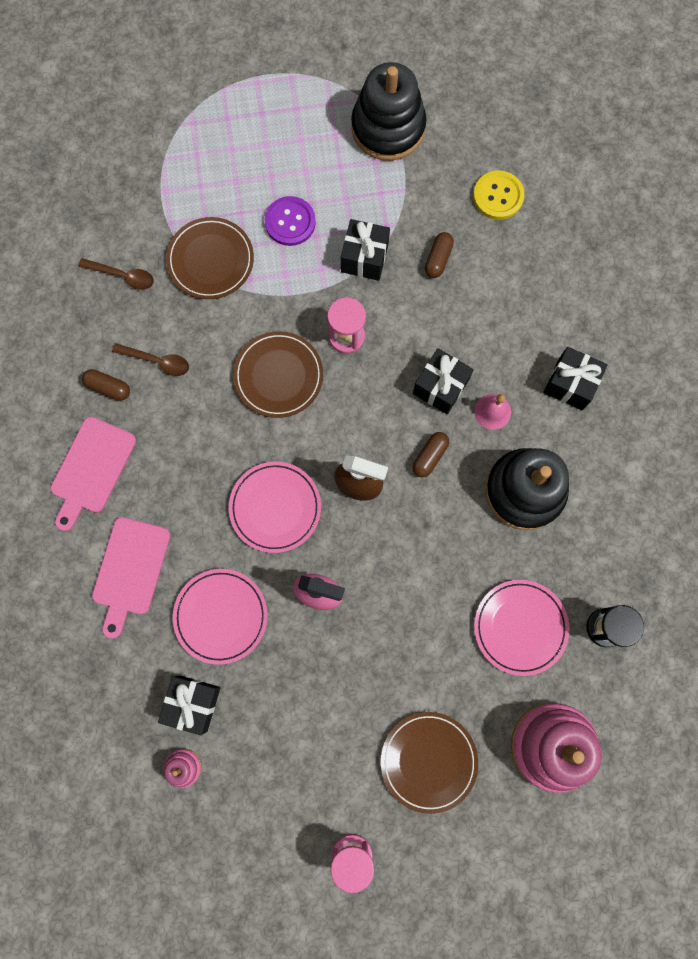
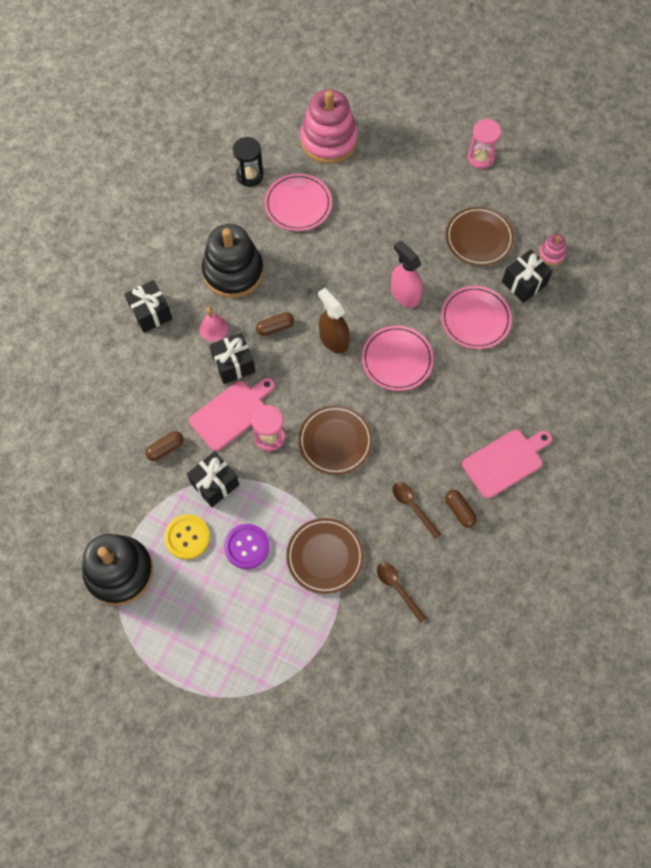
camera: 145 degrees left, 10 degrees down
pink cutting board [92,517,171,639] -> pink cutting board moved to [189,378,275,451]
brown plate [381,712,478,814] -> brown plate moved to [446,207,514,266]
yellow button [473,170,525,220] -> yellow button moved to [164,514,210,559]

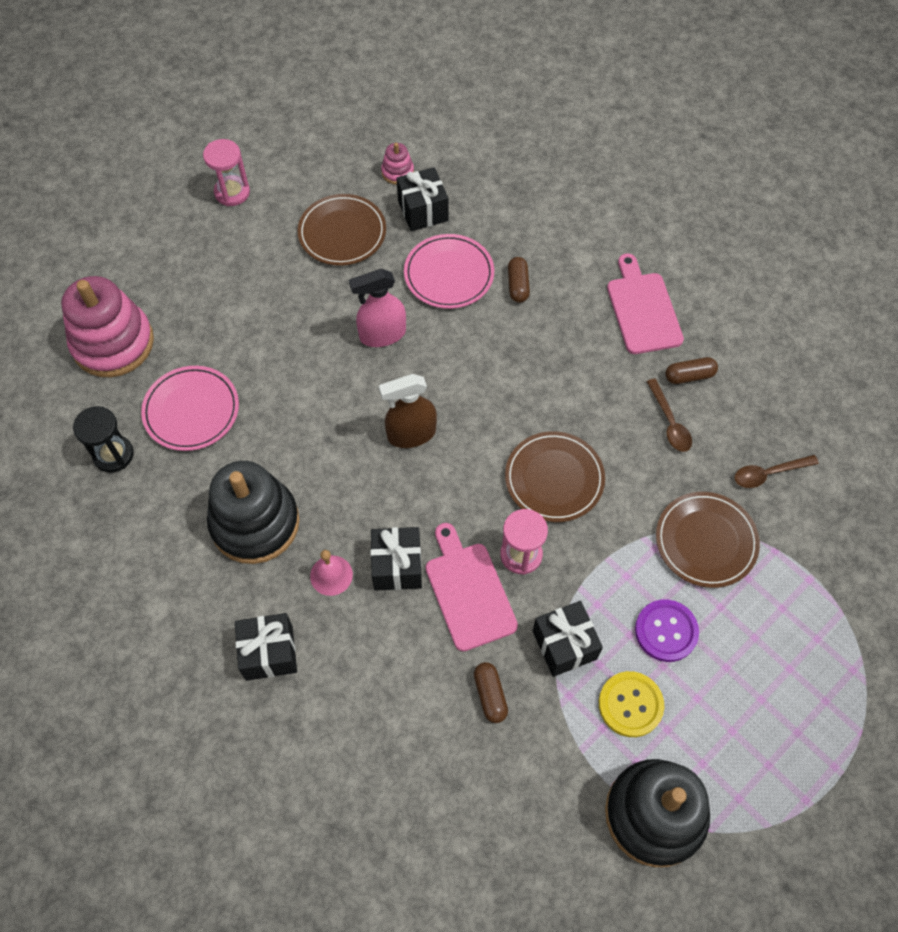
camera: 70 degrees left, 5 degrees down
brown capsule [256,312,294,336] -> brown capsule moved to [508,257,530,303]
pink plate [362,325,434,391] -> none
brown spoon [392,482,442,539] -> brown spoon turned 90 degrees counterclockwise [646,378,692,452]

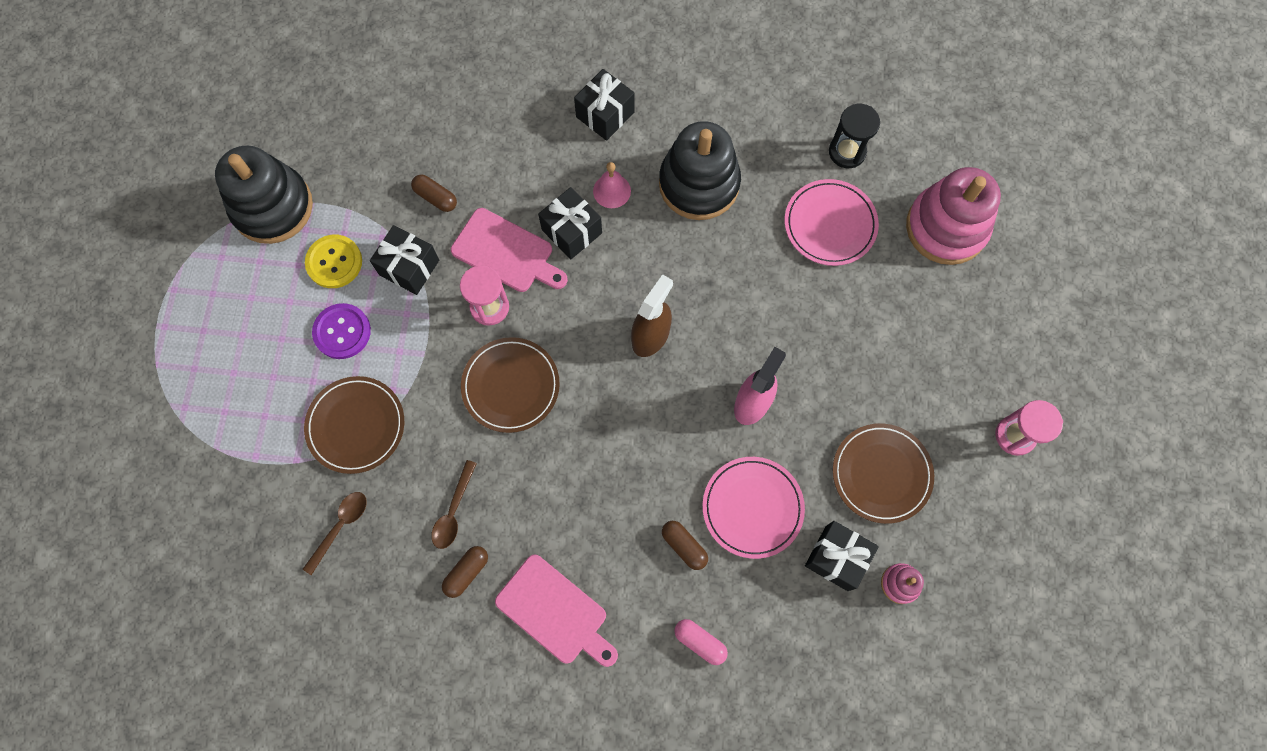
camera: 140 degrees right, 10 degrees up
brown spoon [646,378,692,452] -> brown spoon turned 105 degrees counterclockwise [431,460,477,549]
none -> pink capsule [674,619,728,665]

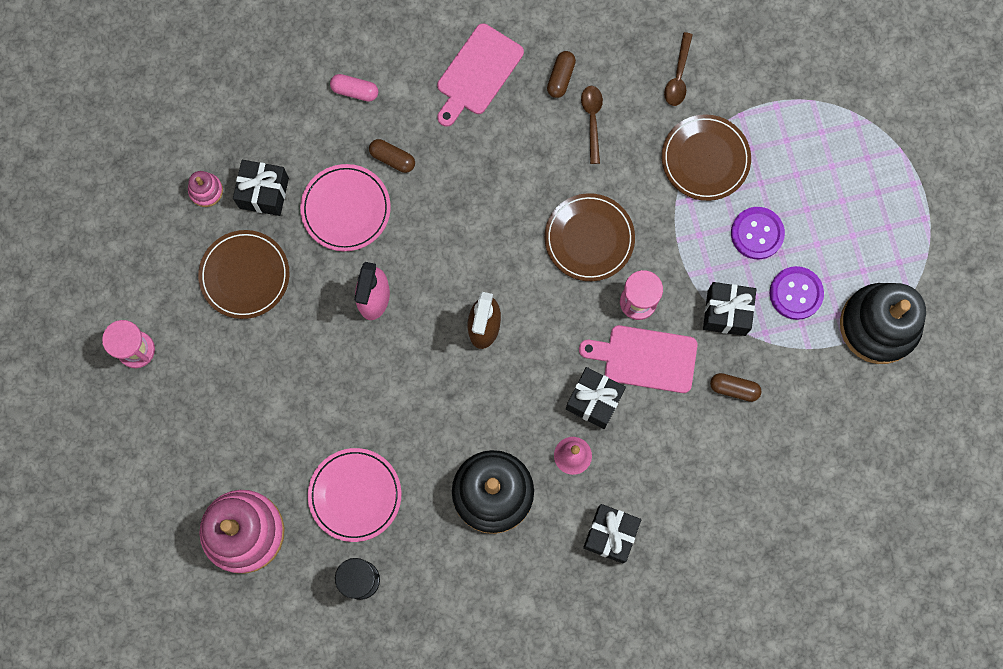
camera: 160 degrees right, 5 degrees up
yellow button [305,235,362,288] -> purple button [770,266,824,320]
pink cutting board [495,555,618,667] -> pink cutting board turned 75 degrees counterclockwise [437,23,524,127]

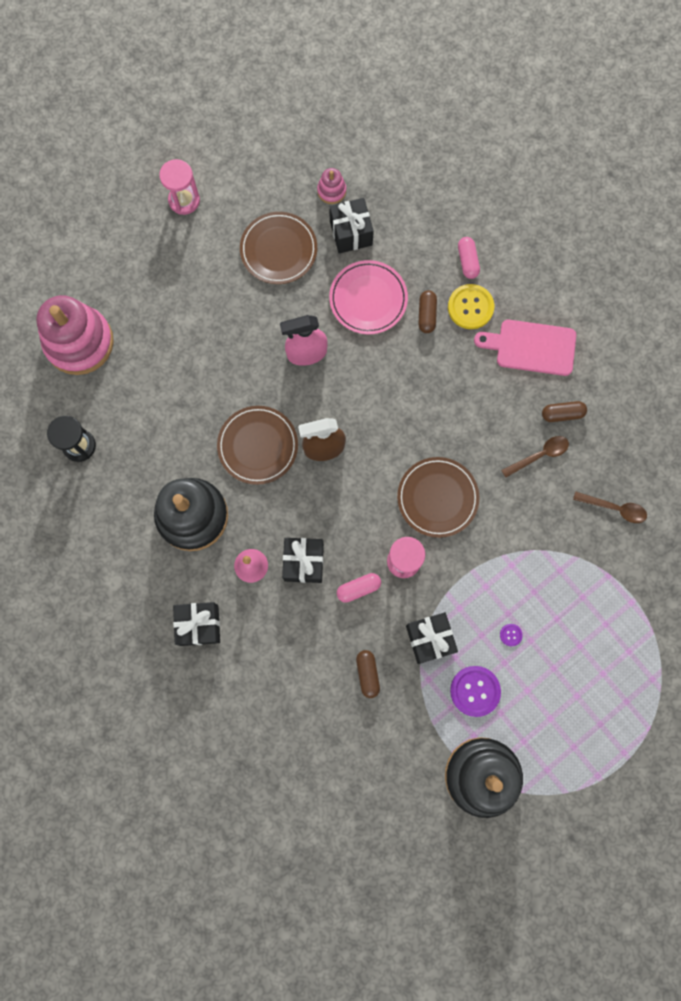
camera: 65 degrees right, 0 degrees up
pink plate [308,448,401,542] -> none
pink cutting board [579,325,698,393] -> pink capsule [337,573,381,603]
brown plate [662,115,751,201] -> brown plate moved to [217,406,298,485]
brown spoon [664,32,693,106] -> brown spoon turned 150 degrees counterclockwise [573,491,647,523]
purple button [731,207,785,259] -> purple button [500,624,523,646], size x0.45
none -> yellow button [448,284,494,329]

